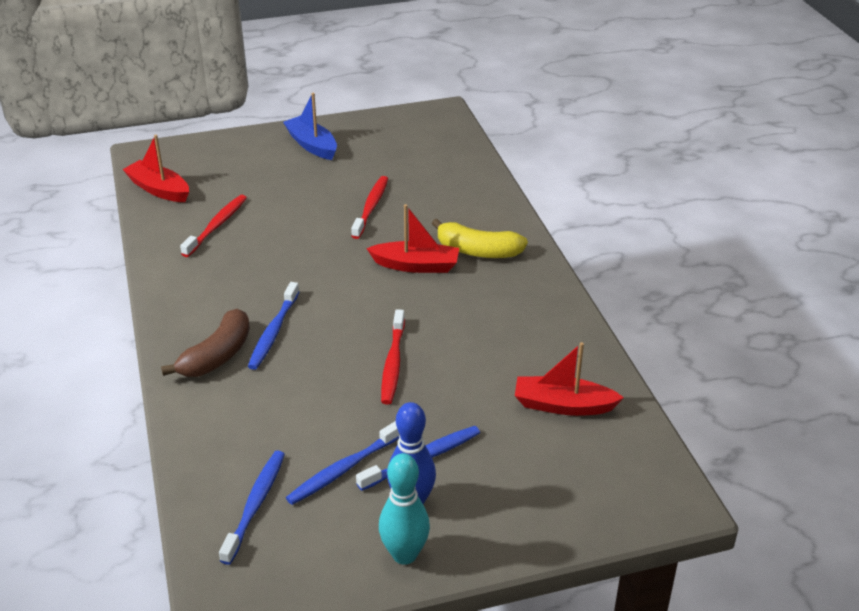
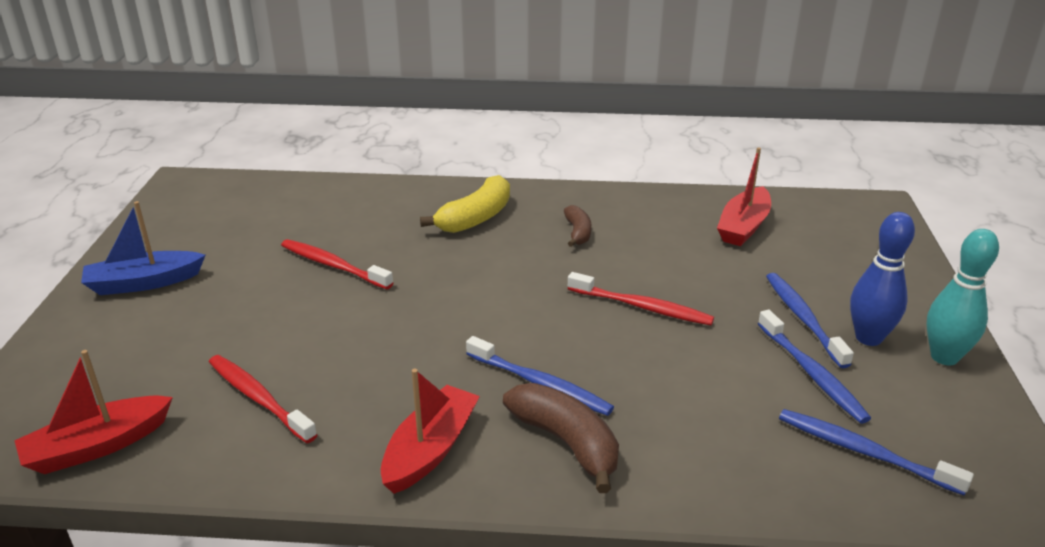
camera: 70 degrees left, 5 degrees down
red boat [366,204,459,273] -> red boat moved to [381,369,480,494]
none -> brown banana [564,205,591,247]

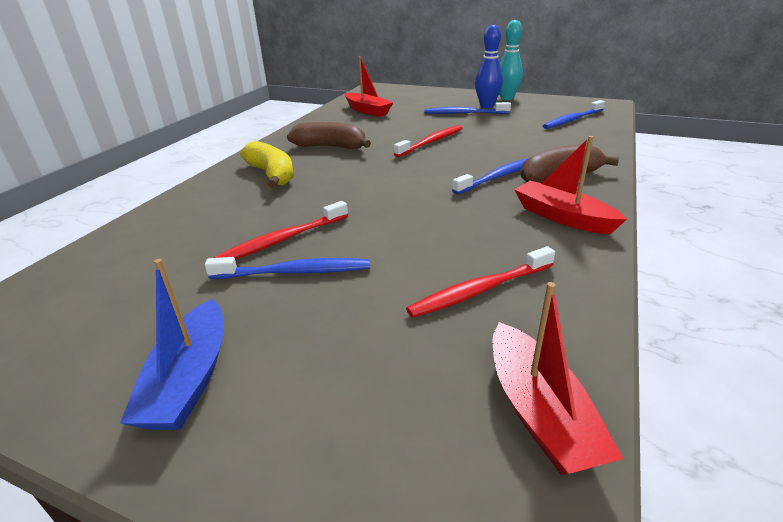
camera: 70 degrees left, 0 degrees up
brown banana [564,205,591,247] -> brown banana [287,122,371,149], size x1.70
blue toothbrush [758,310,871,424] -> blue toothbrush moved to [205,257,370,279]

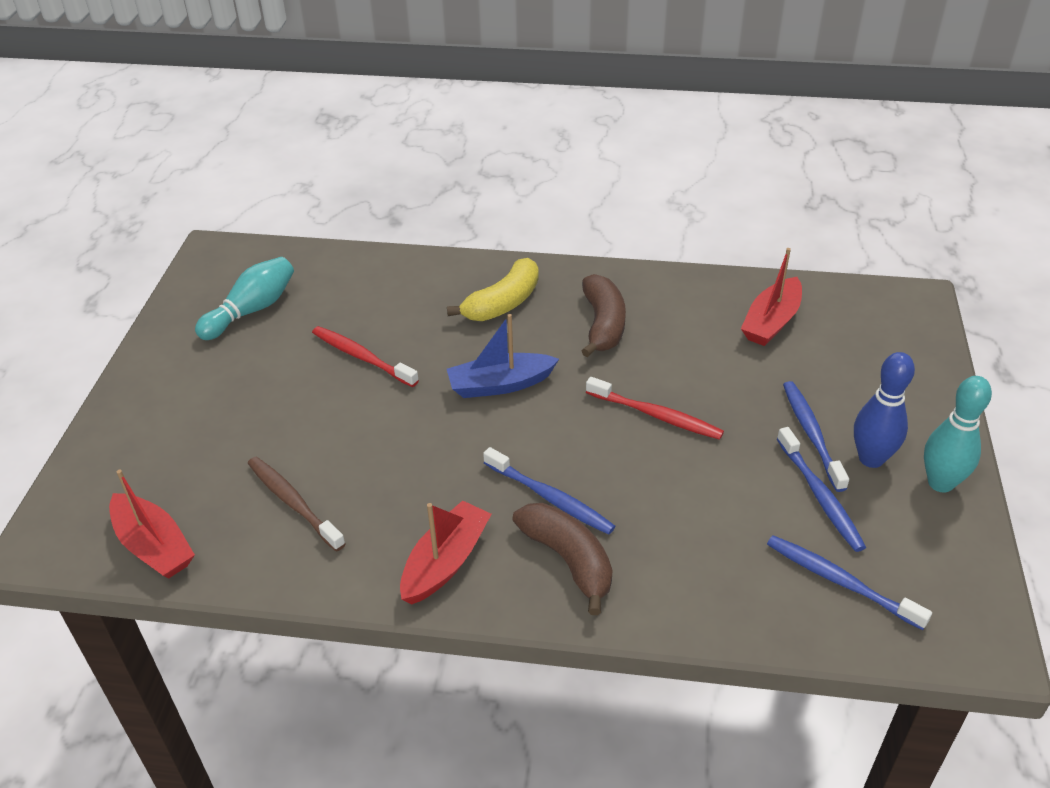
camera: 75 degrees right, 10 degrees up
blue boat [120,259,223,430] -> blue boat moved to [447,314,559,398]
blue toothbrush [205,257,370,279] -> blue toothbrush moved to [777,427,866,552]
red toothbrush [406,246,555,318] -> brown toothbrush [248,457,346,552]
red boat [492,282,623,475] -> red boat turned 105 degrees counterclockwise [109,470,195,579]
none -> turquoise bowling pin [195,257,294,340]

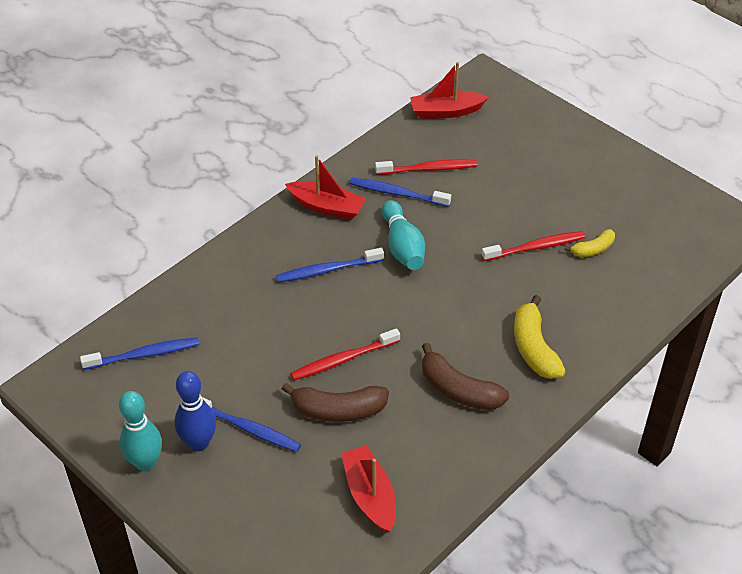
camera: 125 degrees right, 5 degrees up
turquoise bowling pin [195,257,294,340] -> turquoise bowling pin moved to [382,200,425,270]
brown toothbrush [248,457,346,552] -> red toothbrush [375,159,477,175]
red boat [400,501,492,604] -> red boat turned 45 degrees counterclockwise [285,156,366,220]
blue boat [447,314,559,398] -> none
brown banana [513,503,613,615] -> brown banana moved to [282,383,389,422]
blue toothbrush [777,427,866,552] -> blue toothbrush moved to [349,178,451,207]
none -> yellow banana [564,229,615,257]

